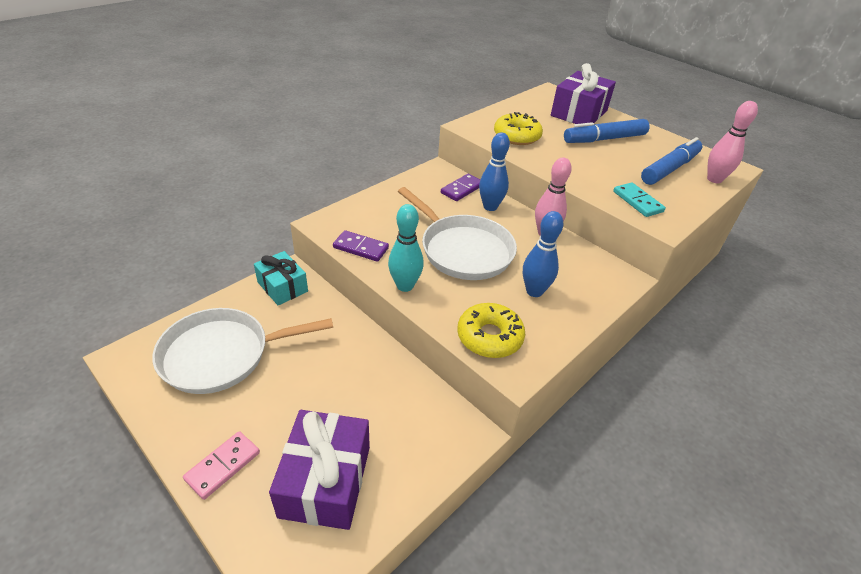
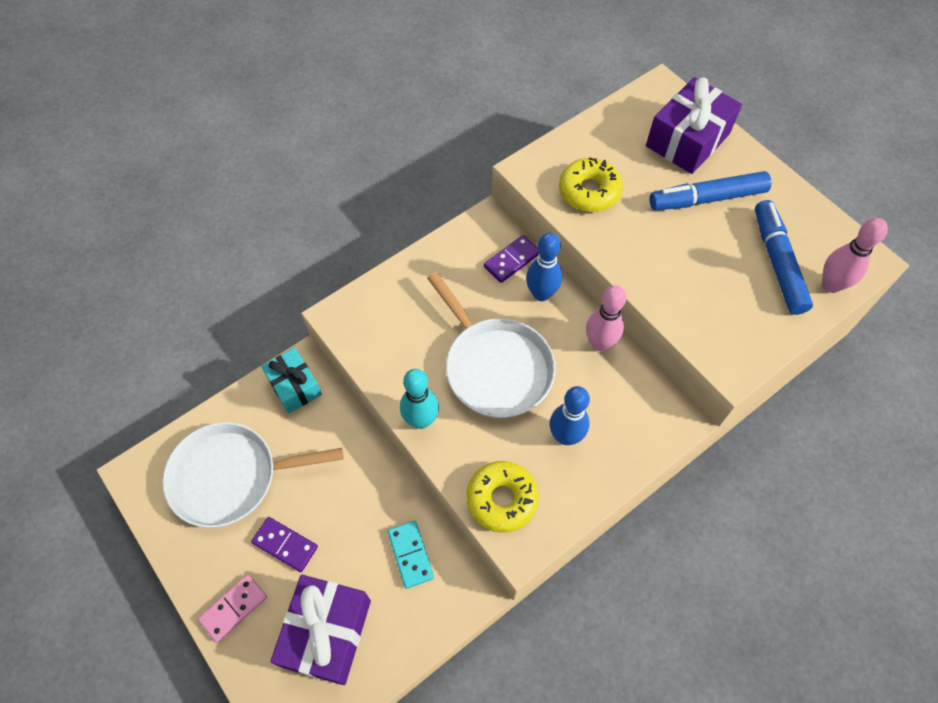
camera: 10 degrees right, 20 degrees up
purple domino [333,230,389,262] -> purple domino moved to [251,517,318,572]
turquoise domino [613,182,666,217] -> turquoise domino moved to [388,521,434,589]
blue marker [641,137,703,185] -> blue marker turned 60 degrees counterclockwise [755,200,813,315]

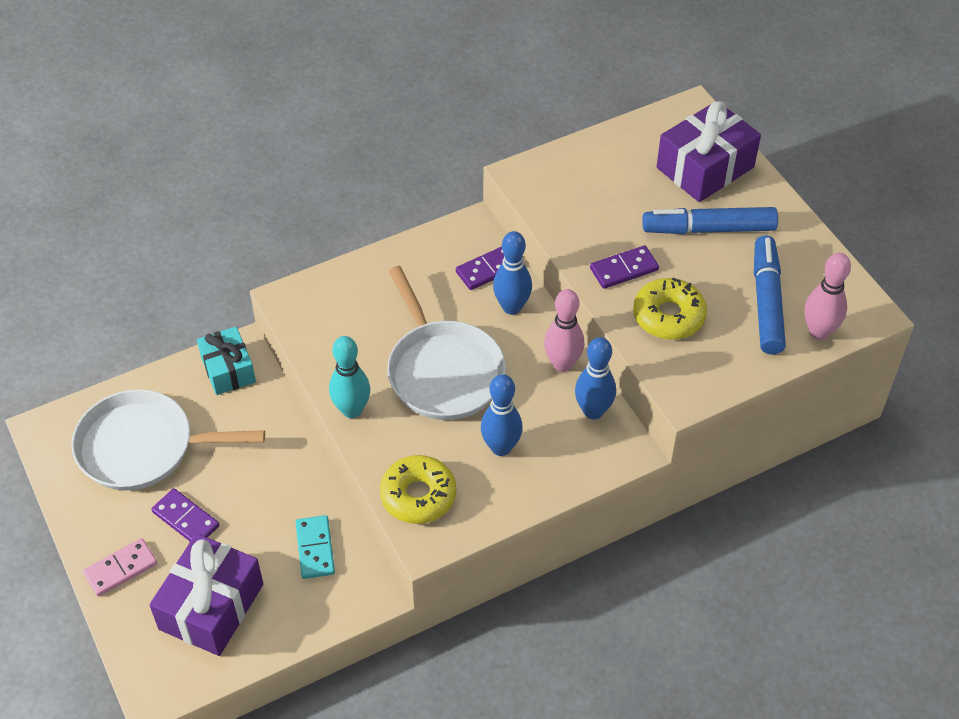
camera: 10 degrees right, 10 degrees down
yellow donut [559,157,623,212] -> yellow donut moved to [633,278,707,340]
none -> blue bowling pin [575,337,616,420]
none -> purple domino [590,245,659,289]

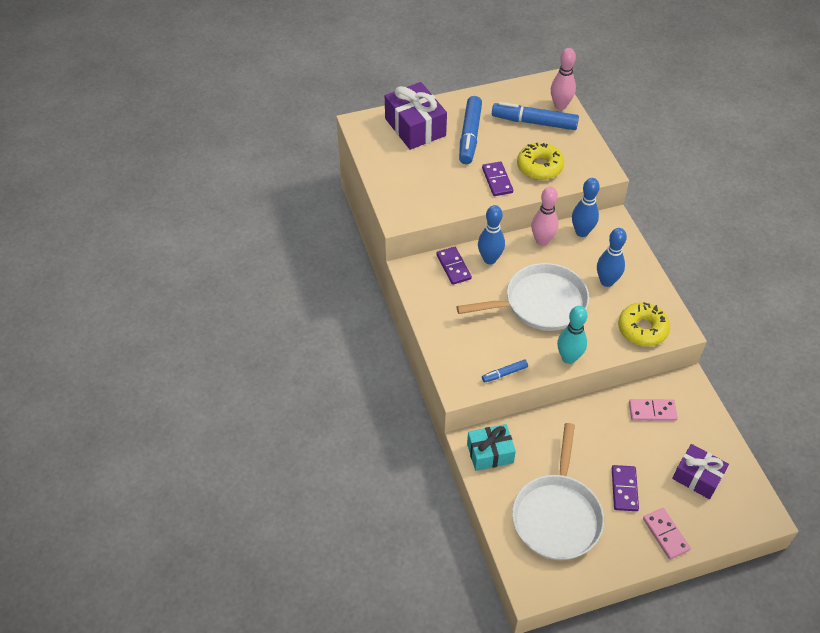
camera: 80 degrees left, 0 degrees up
purple gift [149,533,263,656] -> purple gift [672,444,729,499], size x0.65
purple domino [151,488,219,541] -> purple domino turned 45 degrees counterclockwise [612,465,639,511]
turquoise domino [296,515,335,579] -> pink domino [629,399,678,421]
none -> blue marker [482,360,528,383]

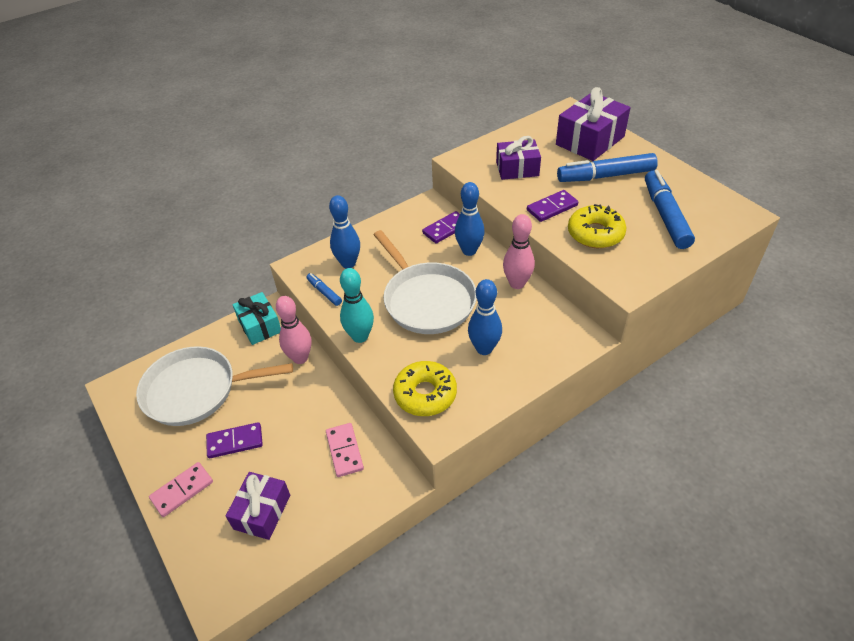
camera: 75 degrees right, 5 degrees down
pink bowling pin [551,48,576,110] -> pink bowling pin moved to [276,296,311,364]
blue bowling pin [572,178,600,237] -> blue bowling pin moved to [329,195,360,268]
none -> purple gift [496,136,541,180]

